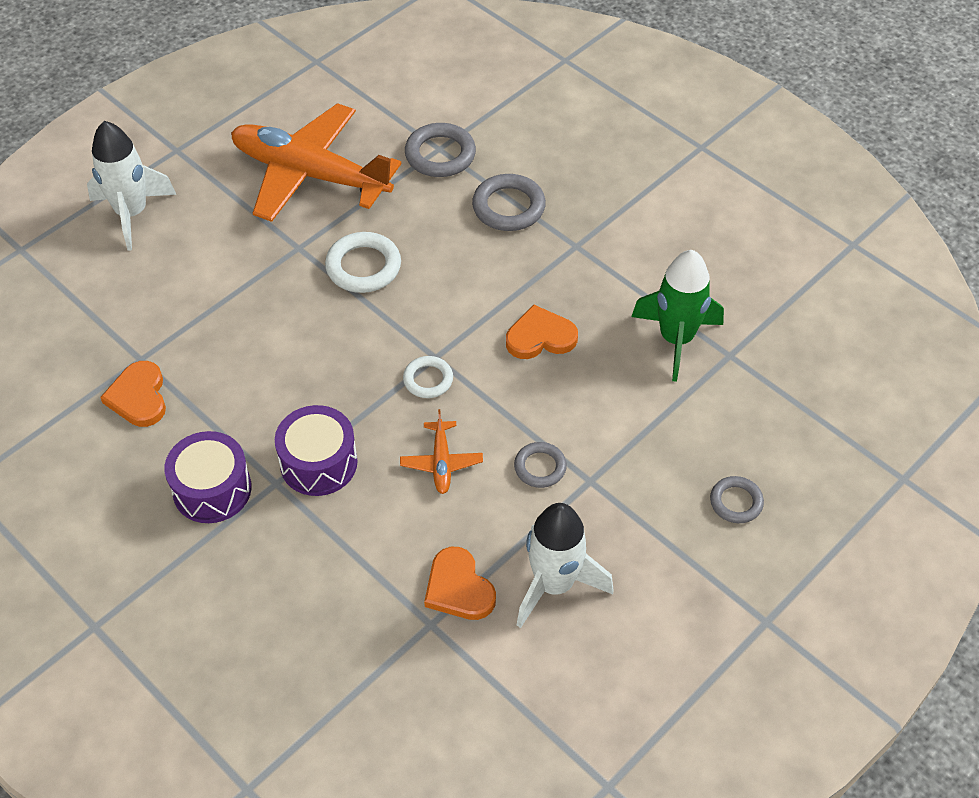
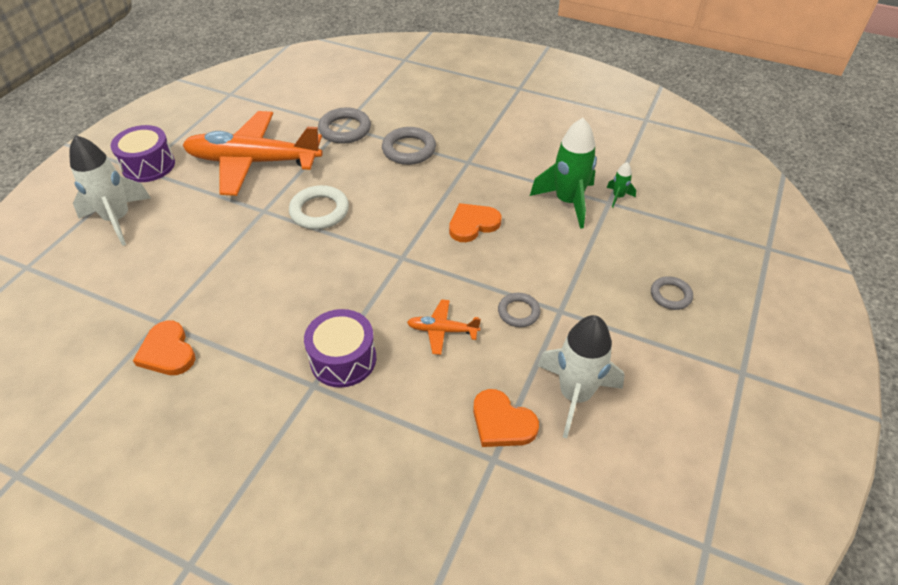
camera: 20 degrees left, 5 degrees down
purple drum [164,431,252,523] -> purple drum moved to [111,125,175,182]
orange plane [400,409,483,494] -> orange plane turned 120 degrees clockwise [407,299,481,355]
white ring [403,356,453,398] -> none
none -> green rocket [607,162,636,207]

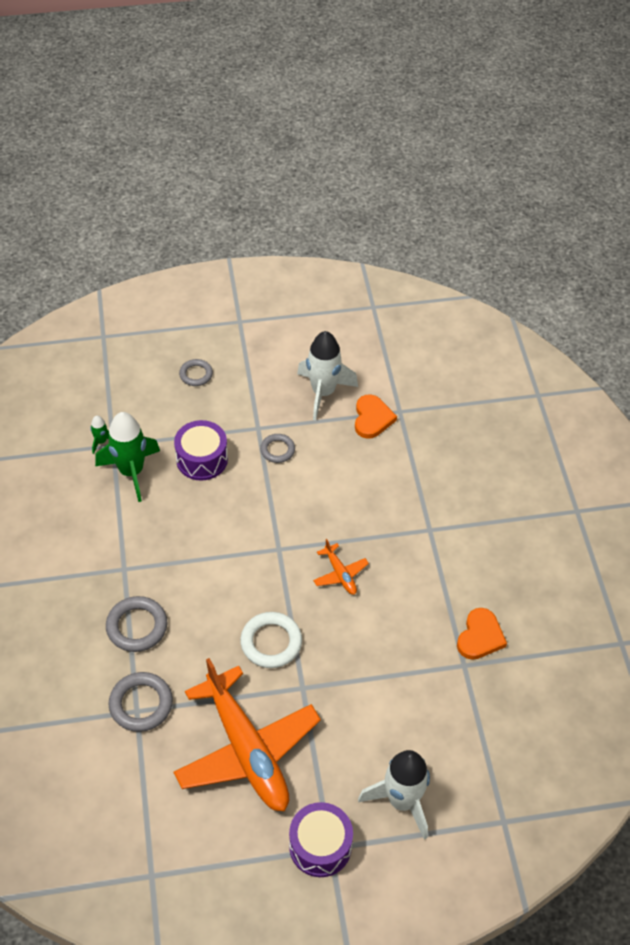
camera: 125 degrees left, 5 degrees up
purple drum [304,309,376,388] -> purple drum moved to [174,420,228,481]
orange plane [407,299,481,355] -> orange plane moved to [313,539,369,595]
orange heart [449,203,501,242] -> none

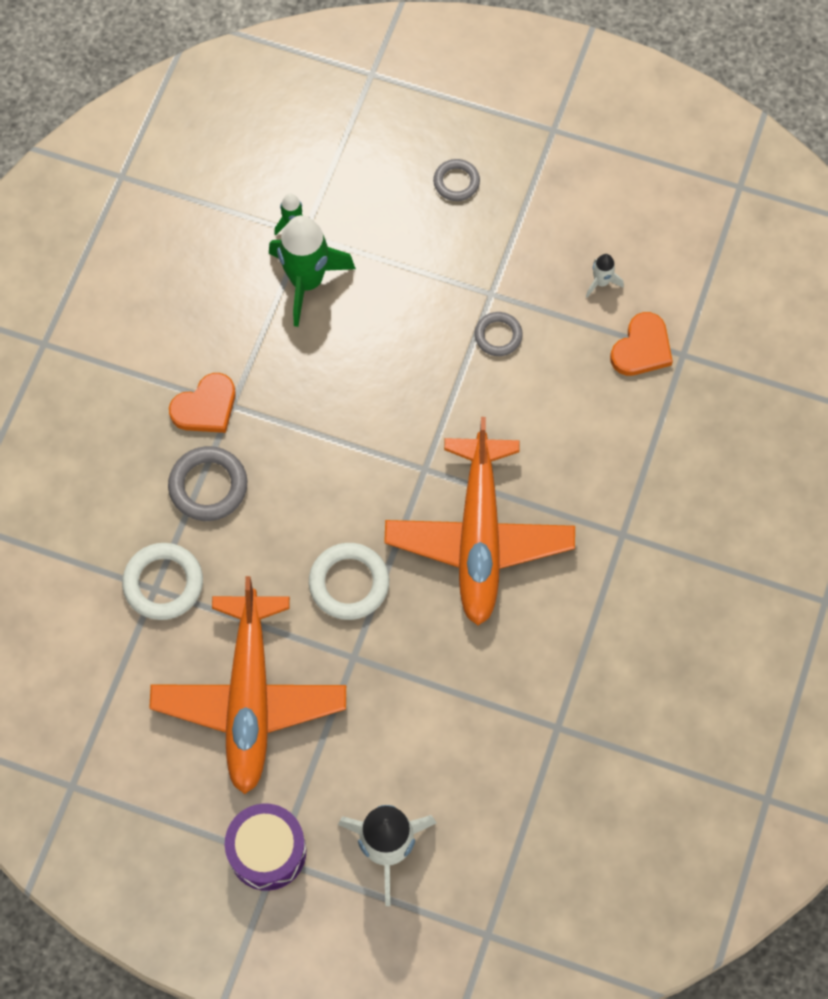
camera: 30 degrees right, 15 degrees up
grey ring [109,672,173,732] -> white ring [122,543,203,620]
purple drum [174,420,228,481] -> none
white rocket [297,331,358,420] -> white rocket [586,254,624,298], size x0.45
orange plane [313,539,369,595] -> orange plane [384,417,575,625], size x2.40
orange heart [457,608,507,660] -> orange heart moved to [169,373,236,433]

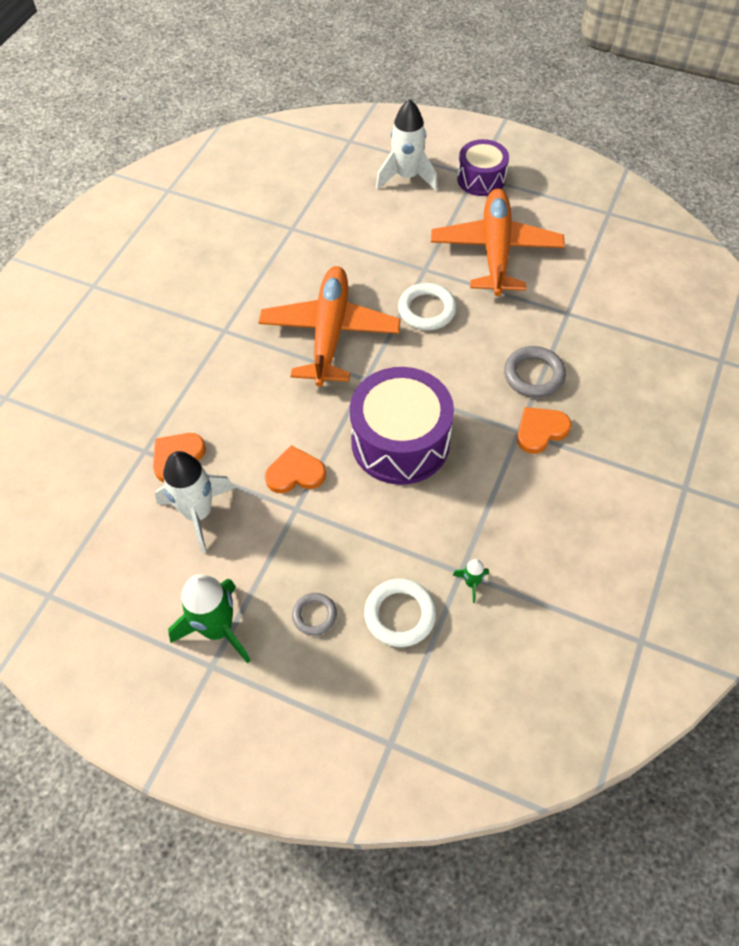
camera: 175 degrees left, 10 degrees down
white ring [122,543,203,620] -> white ring moved to [364,578,436,647]
green rocket [269,215,356,327] -> green rocket moved to [168,574,251,664]
grey ring [475,312,523,356] -> orange heart [265,445,326,493]
white rocket [586,254,624,298] -> white rocket [155,451,235,553], size x2.24
none -> purple drum [350,367,454,485]

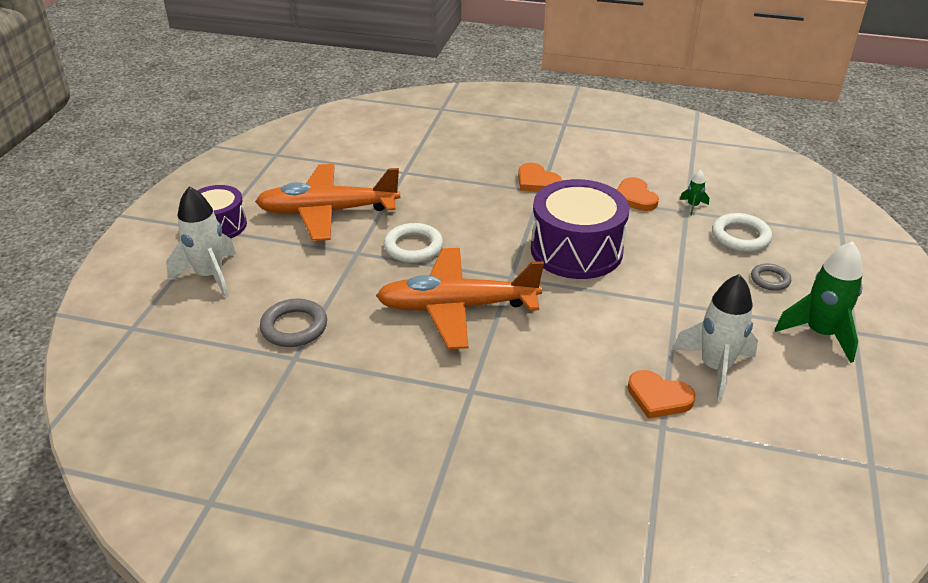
camera: 100 degrees left, 20 degrees down
orange heart [265,445,326,493] -> orange heart moved to [617,177,659,211]
grey ring [504,346,566,398] -> grey ring moved to [260,298,327,347]

